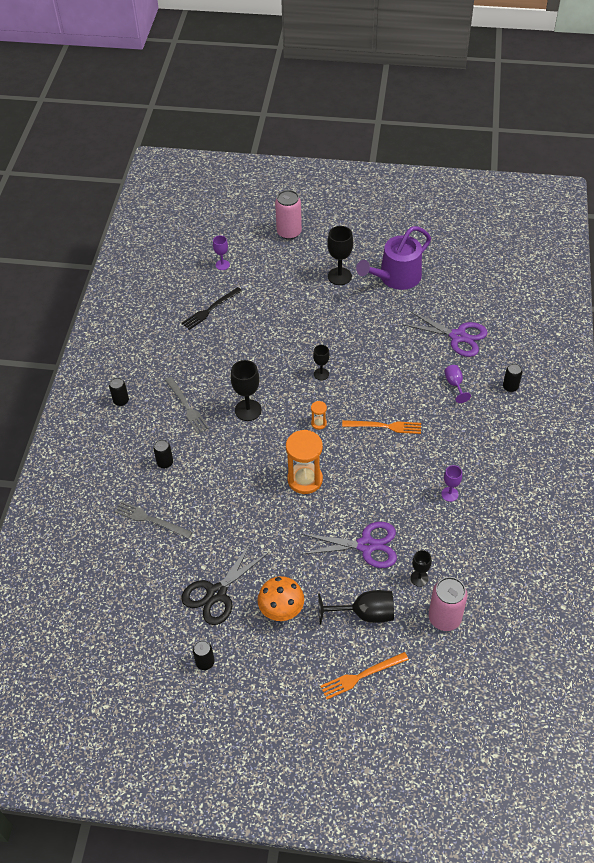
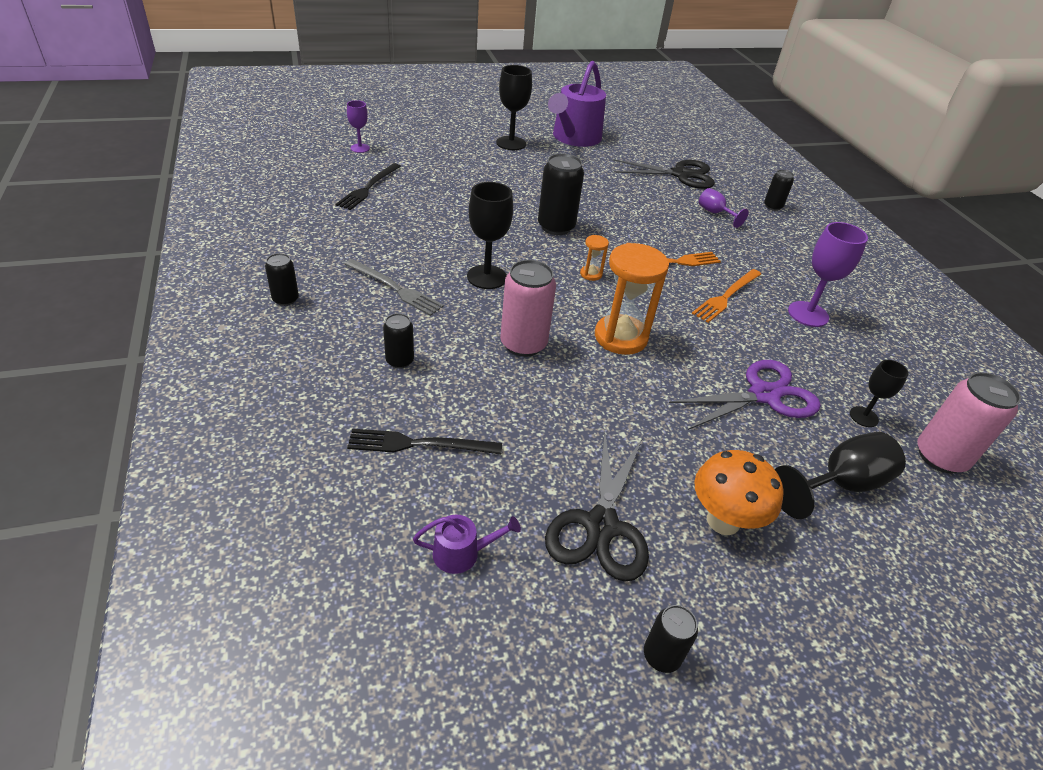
camera: 30 degrees left, 10 degrees down
grey fork [114,501,192,539] -> black fork [347,429,502,454]
pink can [275,190,302,240] -> pink can moved to [500,260,556,357]
black goblet [313,345,330,380] -> black can [538,153,584,235]
orange fork [320,652,409,699] -> orange fork moved to [692,269,761,323]
purple scissors [402,311,488,357] -> black scissors [613,159,715,189]
purple goblet [441,465,462,502] -> purple goblet [788,222,868,327], size x1.68
none -> purple watering can [413,515,521,574]

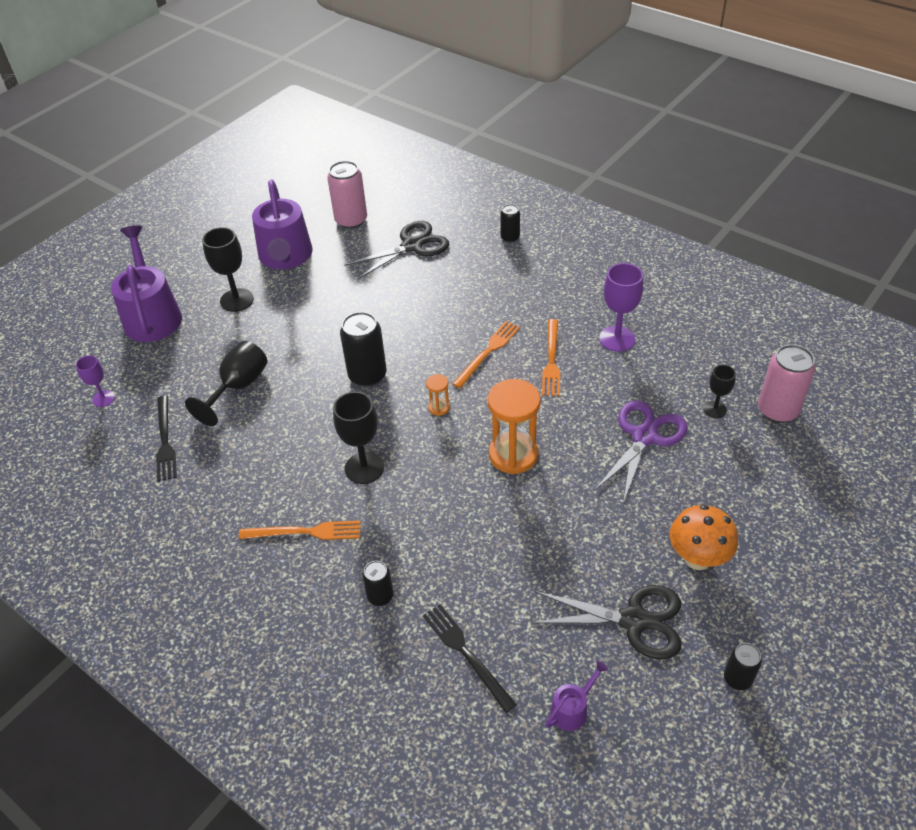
camera: 30 degrees left, 5 degrees up
black can [265,253,299,306] -> none
grey fork [345,259,444,316] -> orange fork [239,521,361,540]
black fork [347,429,502,454] -> black fork turned 90 degrees clockwise [423,604,517,713]
pink can [500,260,556,357] -> pink can moved to [327,161,367,229]
black scissors [545,430,649,582] -> black scissors turned 60 degrees counterclockwise [531,585,681,660]
purple goblet [699,188,749,228] -> none
black goblet [775,432,906,519] -> black goblet moved to [185,341,268,426]
none -> purple watering can [111,225,182,342]

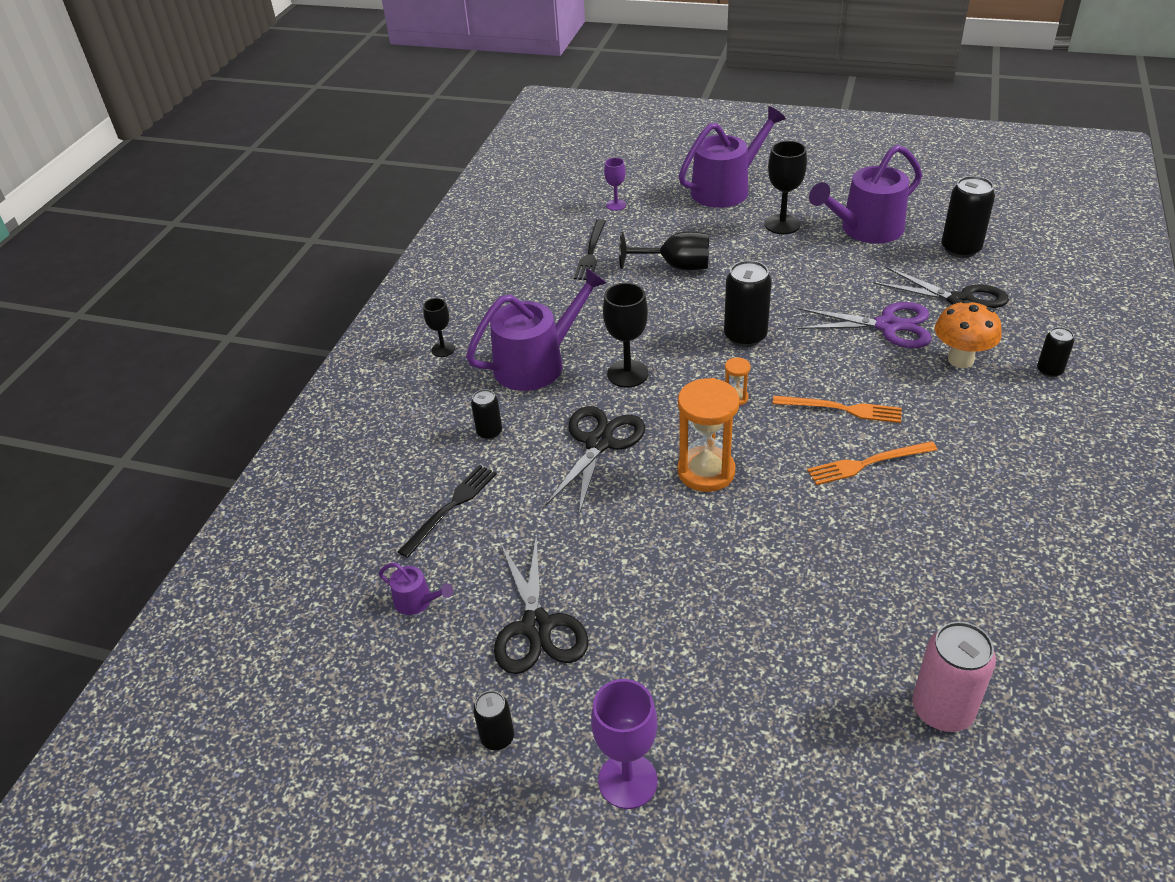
camera: 70 degrees right, 5 degrees down
black fork [156,395,177,482] -> black fork turned 45 degrees counterclockwise [574,219,606,280]
orange fork [239,521,361,540] -> purple watering can [466,267,607,391]
pink can [327,161,367,229] -> black can [941,176,995,258]
purple scissors [594,401,687,503] -> purple scissors moved to [797,302,931,348]
purple goblet [599,263,643,352] -> purple goblet moved to [591,679,658,809]
orange mushroom [670,505,738,570] -> orange mushroom moved to [935,300,1002,368]
black goblet [703,365,736,419] -> black goblet moved to [423,298,455,357]
none -> black scissors [546,406,645,514]

